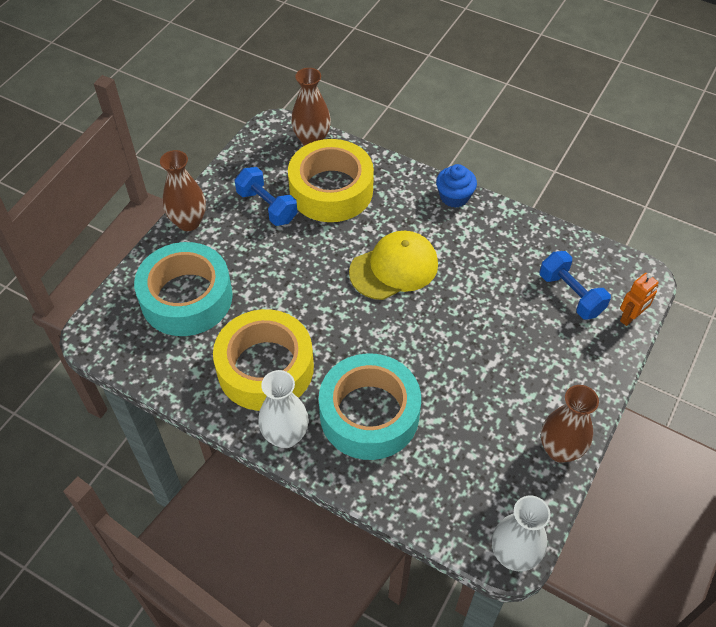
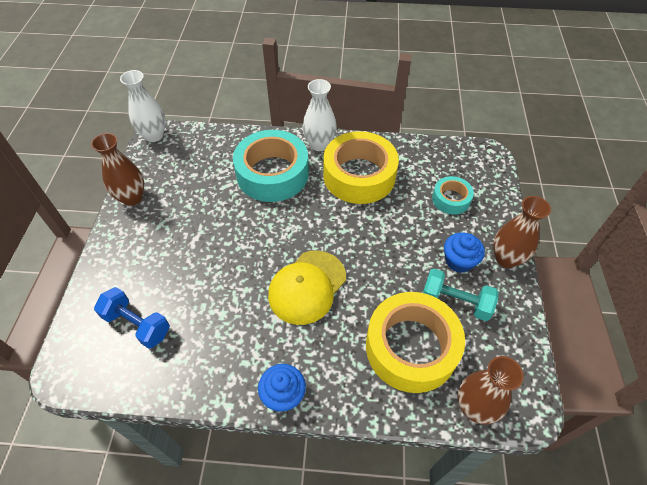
camera: 155 degrees right, 0 degrees up
turquoise tape [134,242,233,336] -> turquoise tape [432,176,474,215], size x0.51
blue dumbbell [235,167,298,226] -> turquoise dumbbell [423,269,498,321]
orange robot [620,273,658,326] -> none
none -> blue cupcake [444,232,485,273]

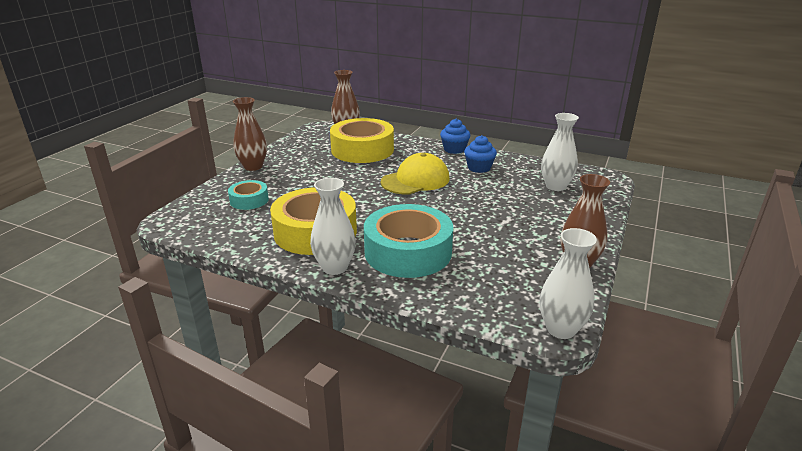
camera: 160 degrees left, 25 degrees down
blue dumbbell [94,287,170,349] -> white vase [541,113,579,191]
turquoise dumbbell [423,269,498,321] -> none
blue cupcake [444,232,485,273] -> blue cupcake moved to [464,135,497,173]

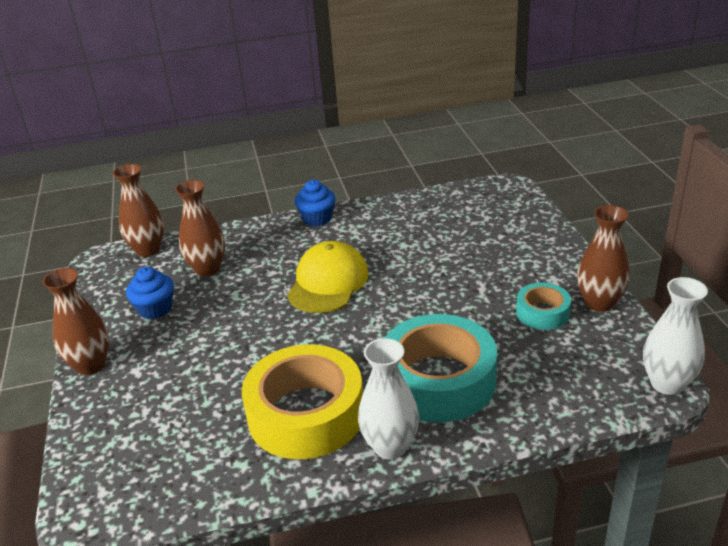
camera: 35 degrees left, 5 degrees up
turquoise tape [228,180,269,210] -> turquoise tape moved to [516,283,571,330]
yellow tape [330,118,394,163] -> brown vase [175,180,225,276]
blue cupcake [464,135,497,173] -> blue cupcake moved to [126,266,174,319]
white vase [541,113,579,191] -> none

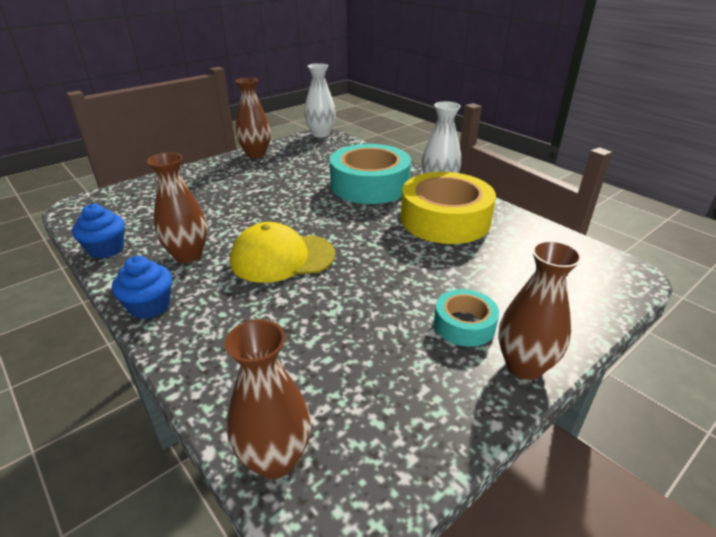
camera: 120 degrees left, 0 degrees up
blue cupcake [126,266,174,319] -> blue cupcake moved to [72,204,125,258]
brown vase [175,180,225,276] -> brown vase moved to [147,152,208,263]
turquoise tape [516,283,571,330] -> turquoise tape moved to [434,289,499,347]

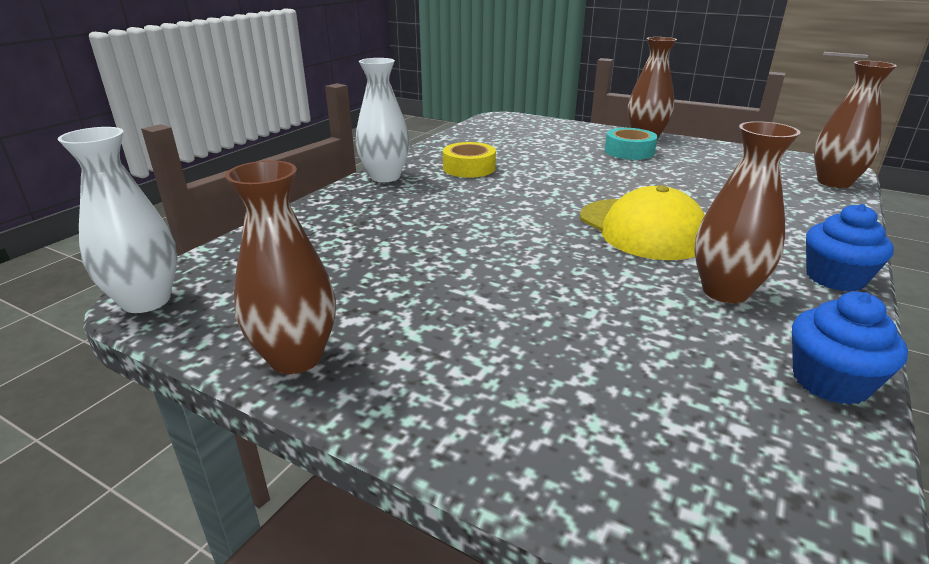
camera: 110 degrees left, 5 degrees down
turquoise tape [330,144,411,204] -> none
yellow tape [401,172,496,244] -> yellow tape [443,142,496,178], size x0.51

